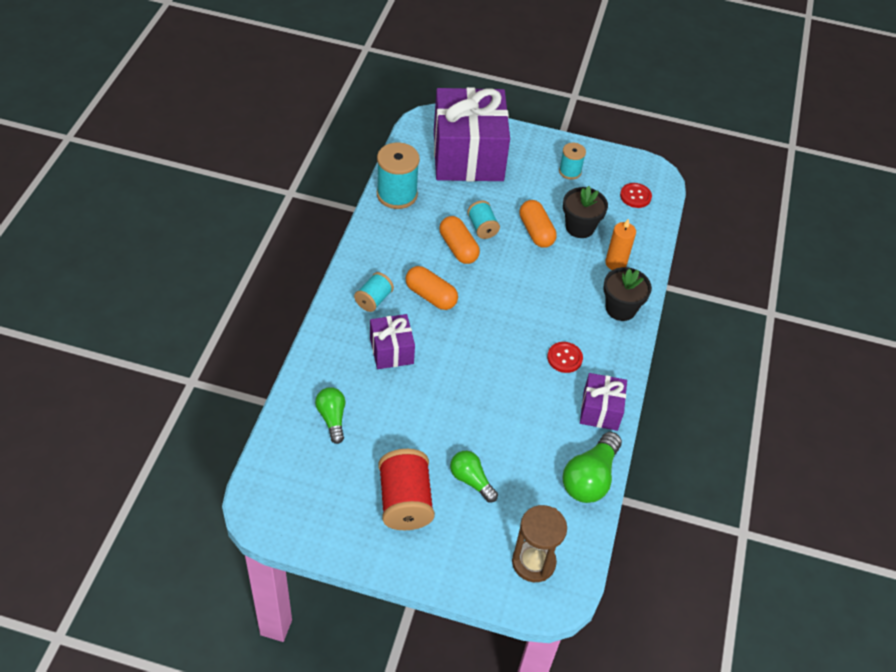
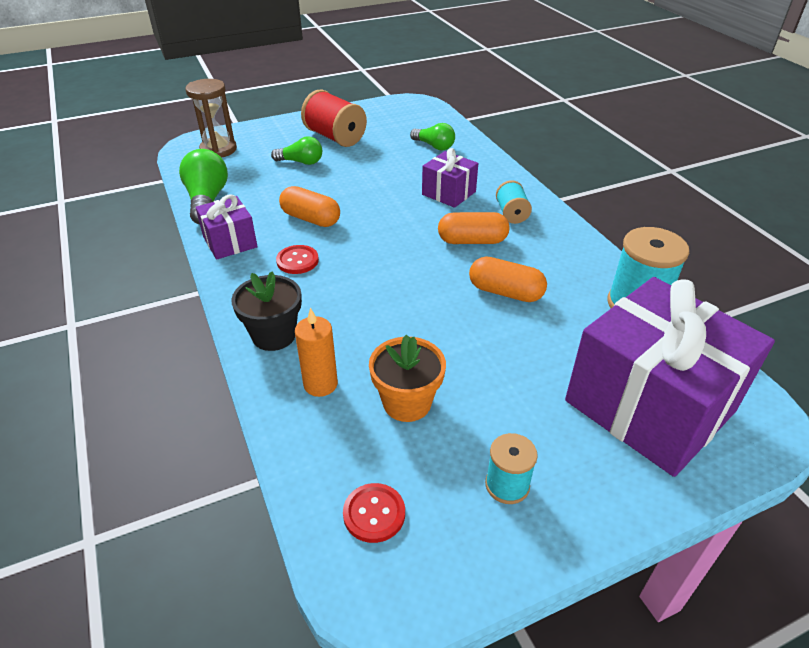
camera: 145 degrees right, 10 degrees down
turquoise spool [467,201,500,239] -> none
orange capsule [519,200,557,248] -> orange capsule moved to [279,186,340,227]
black flower pot [563,186,608,238] -> orange flower pot [369,335,446,422]

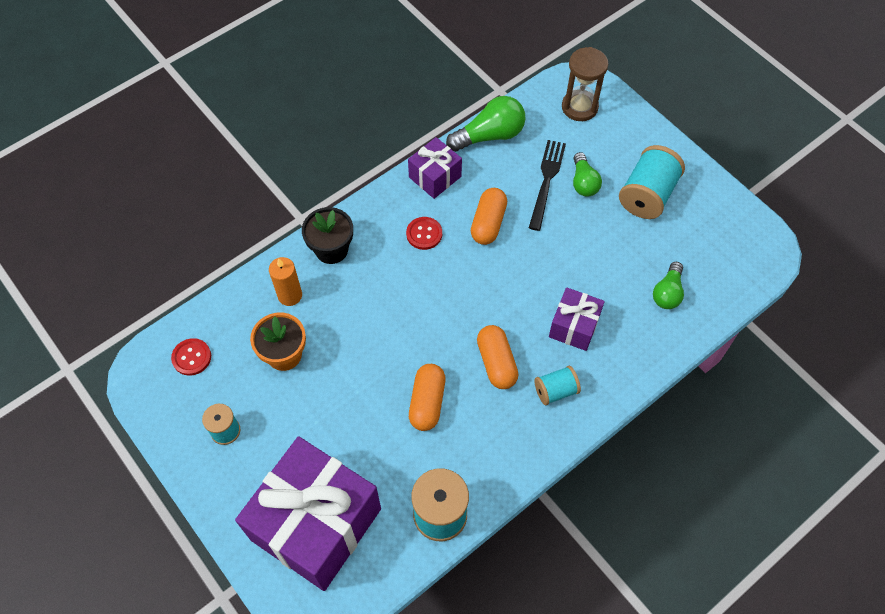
camera: 75 degrees right, 20 degrees up
red spool [301,90,367,147] -> turquoise spool [619,145,685,219]
none -> black fork [529,140,566,231]

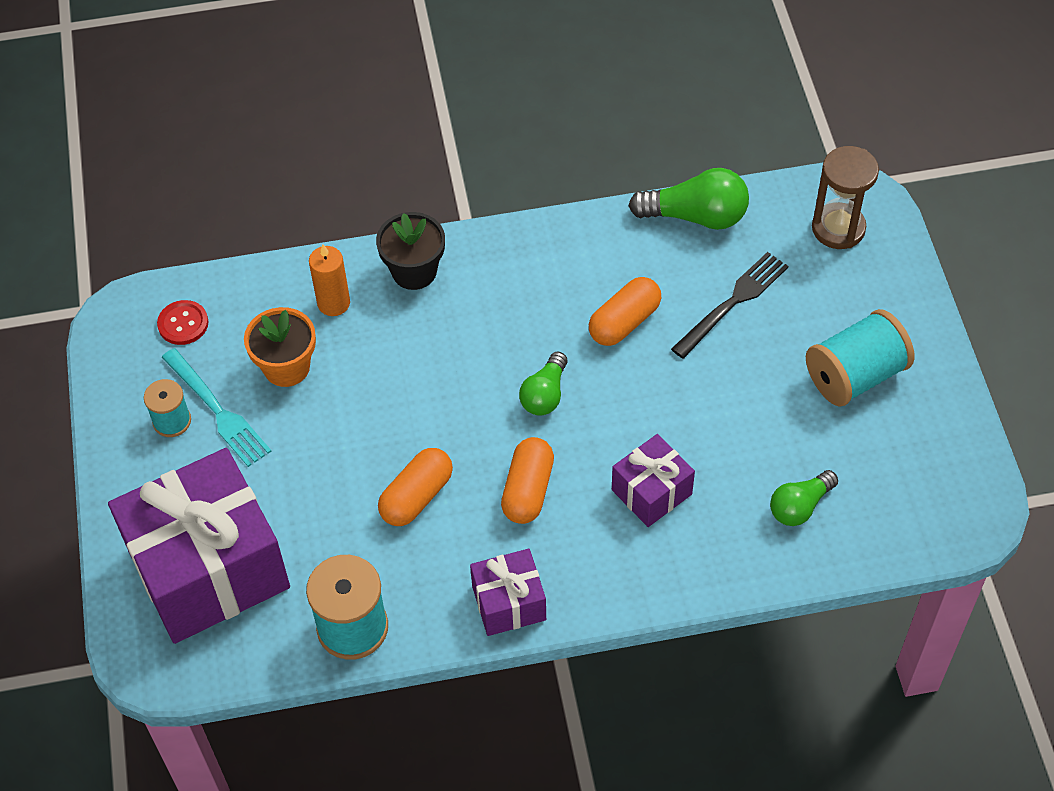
camera: 30 degrees right, 5 degrees down
red button [406,217,442,250] -> none
purple gift [408,137,462,199] -> purple gift moved to [470,549,546,636]
turquoise spool [534,366,581,405] -> none
green light bulb [573,152,602,197] -> green light bulb moved to [519,351,568,416]
none -> turquoise fork [161,348,271,467]

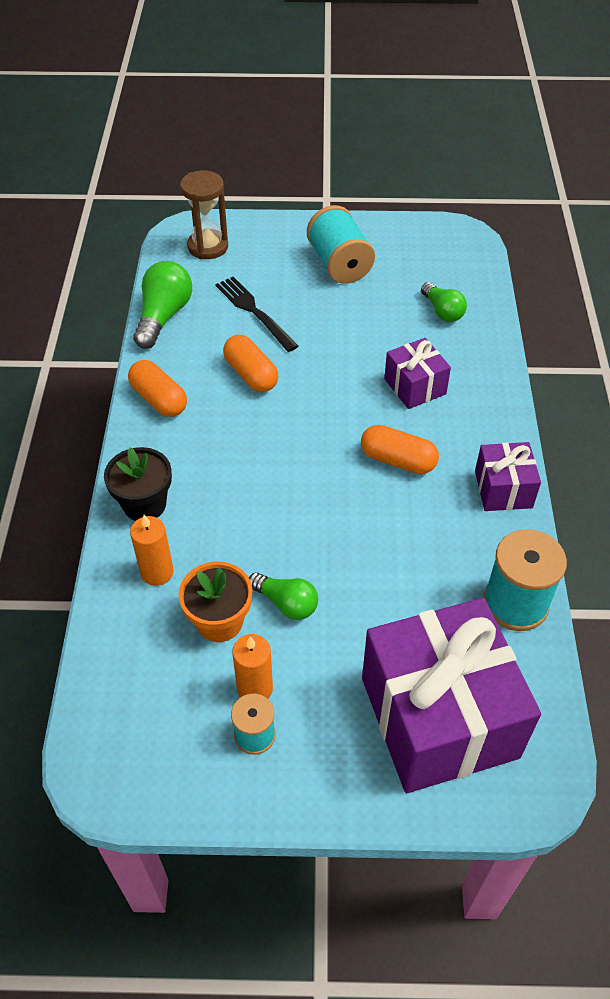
camera: 80 degrees left, 5 degrees down
red button [157,300,208,345] -> none
turquoise fork [161,348,271,467] -> orange candle [232,634,273,699]
orange capsule [378,448,453,526] -> orange capsule moved to [128,360,187,417]
green light bulb [519,351,568,416] -> green light bulb moved to [249,572,318,620]

